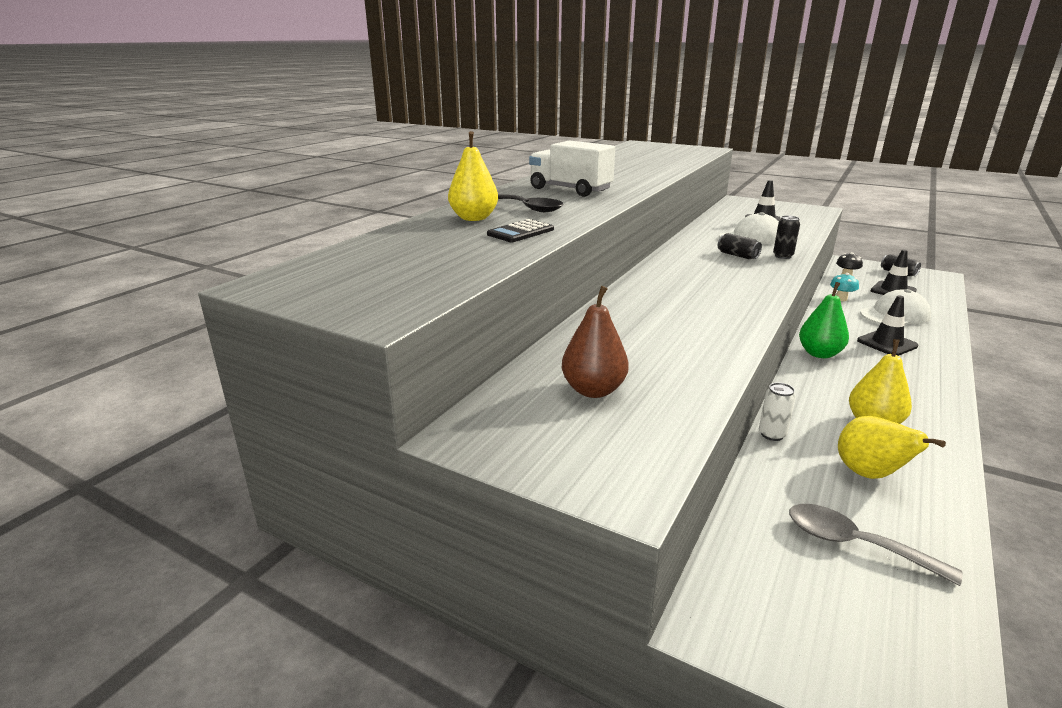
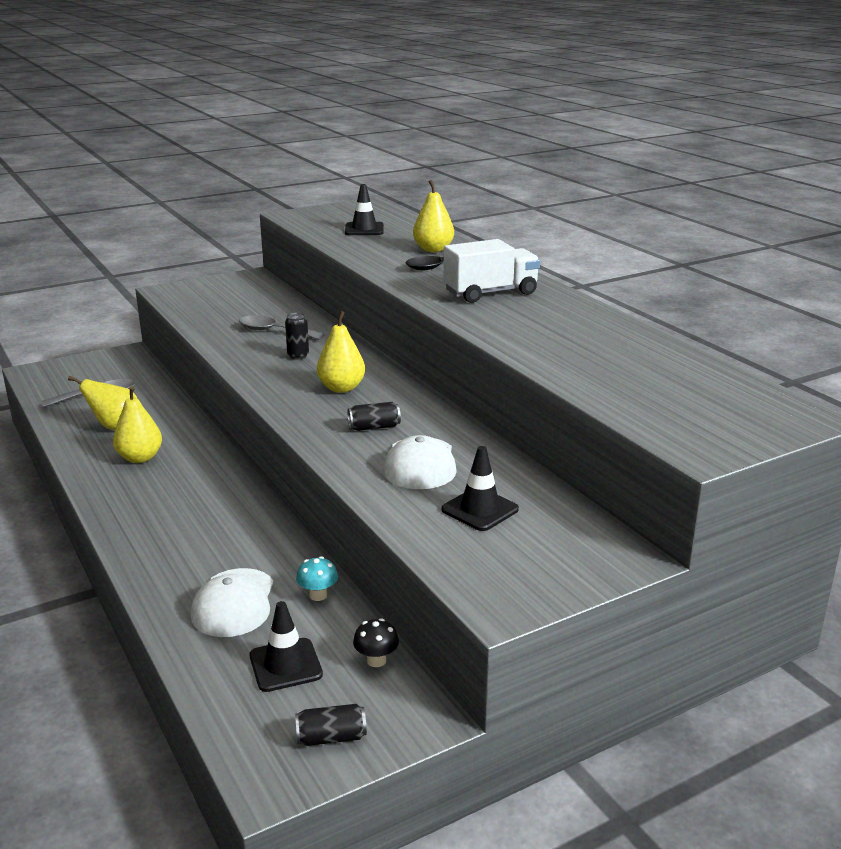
camera: 120 degrees right, 0 degrees up
black calculator [487,219,554,242] -> none
brown pear [562,286,629,398] -> none
white can [759,383,796,441] -> none
black can [773,215,800,259] -> black can moved to [285,313,309,360]
green pear [799,282,849,358] -> none
black traffic cone [857,295,918,356] -> black traffic cone moved to [345,184,384,235]
none -> grey spoon [239,315,324,340]
none -> yellow pear [317,311,365,393]

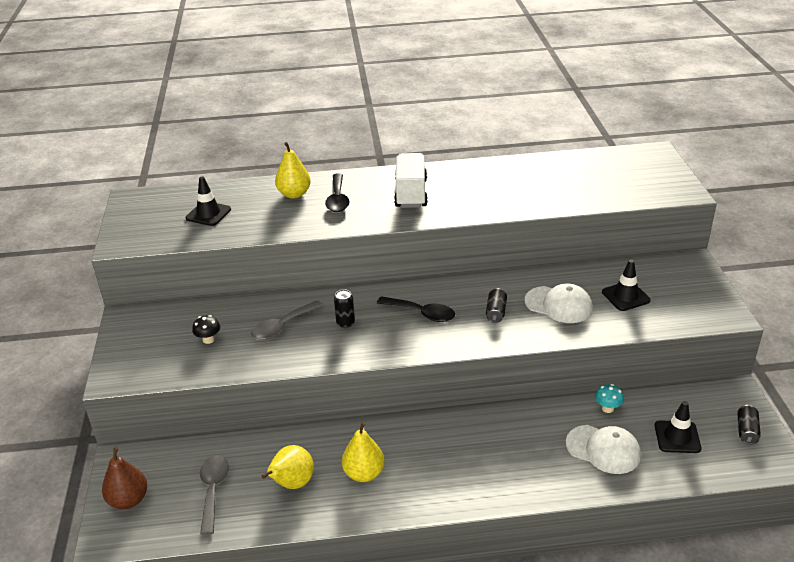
camera: 65 degrees left, 10 degrees up
yellow pear [317,311,365,393] -> black spoon [377,296,455,322]
black mushroom [353,618,399,667] -> black mushroom moved to [192,315,220,344]
none -> brown pear [102,447,147,509]

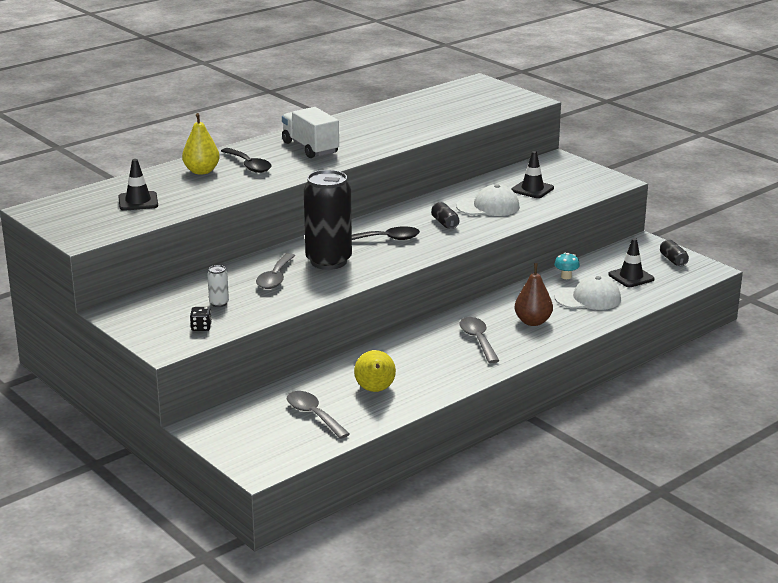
camera: 35 degrees left, 10 degrees down
brown pear [102,447,147,509] -> brown pear moved to [515,263,553,326]
black mushroom [192,315,220,344] -> white can [207,265,229,307]
black can [334,289,355,328] -> black can [304,170,352,270], size x2.48
yellow pear [342,422,385,482] -> none
none -> black dice [190,307,212,331]
none -> grey spoon [459,317,499,363]

